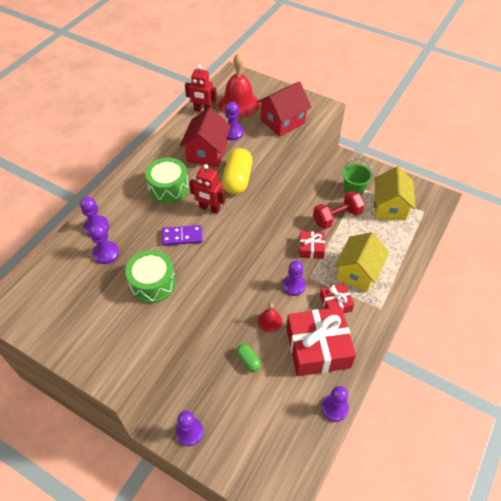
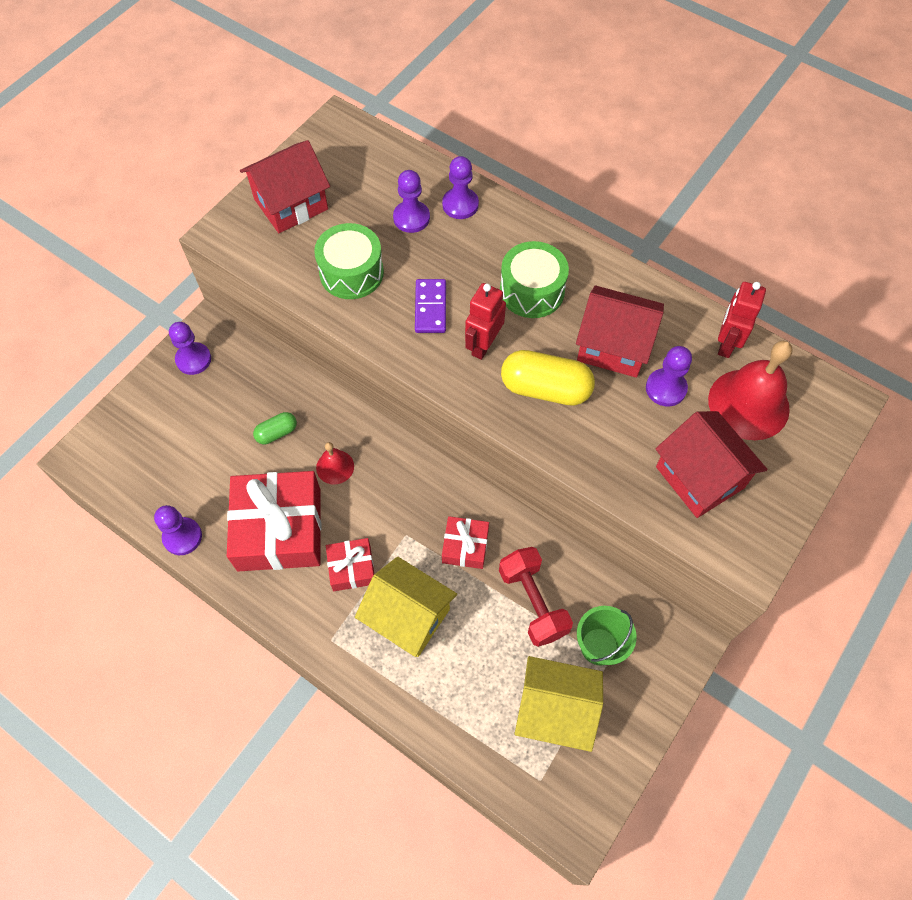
camera: 95 degrees right, 10 degrees up
purple pawn [282,261,306,296] -> none
none -> red house [240,140,330,233]

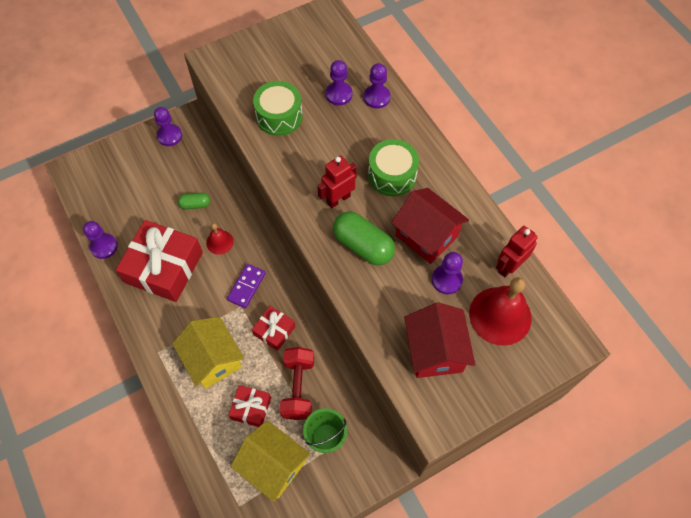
camera: 25 degrees right, 0 degrees up
red house [240,140,330,233] -> none
red gift [326,538,374,591] -> red gift moved to [228,385,271,427]
purple domino [415,279,446,333] -> purple domino moved to [227,264,266,308]
yellow capsule [501,350,595,406] -> green capsule [333,211,395,265]

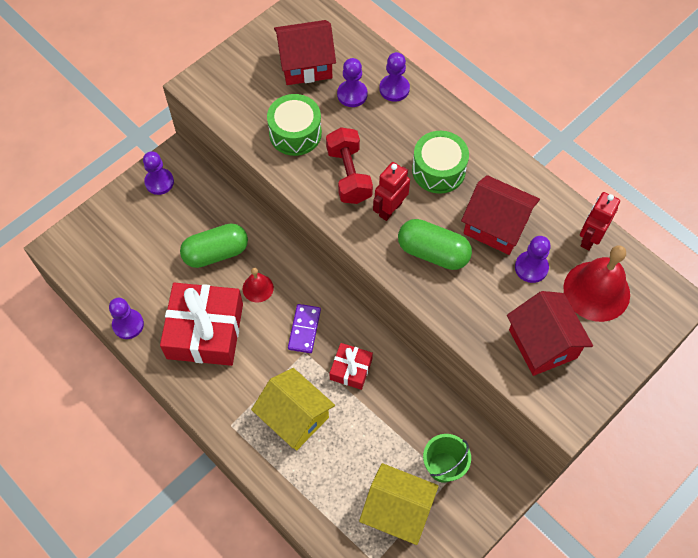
camera: 15 degrees left, 0 degrees up
green capsule [178,193,210,209] -> green capsule [180,223,248,268], size x1.85
red gift [228,385,271,427] -> none
red dumbbell [280,347,314,420] -> red dumbbell moved to [326,127,373,204]
none -> red house [274,20,336,85]

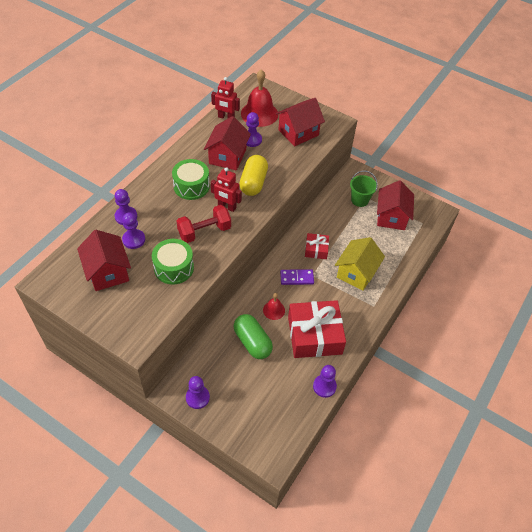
camera: 105 degrees left, 10 degrees down
yellow house [359,463,439,545] -> red house [377,180,414,230]
green capsule [398,219,472,270] -> yellow capsule [239,155,268,196]

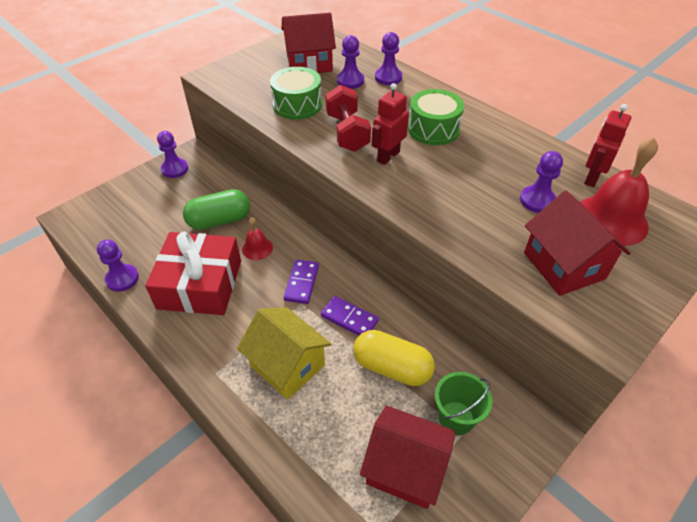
camera: 105 degrees right, 5 degrees down
red house [204,116,251,171] -> none
yellow capsule [239,155,268,196] -> yellow capsule moved to [353,330,435,386]
red gift [305,233,329,259] -> purple domino [321,296,379,336]

